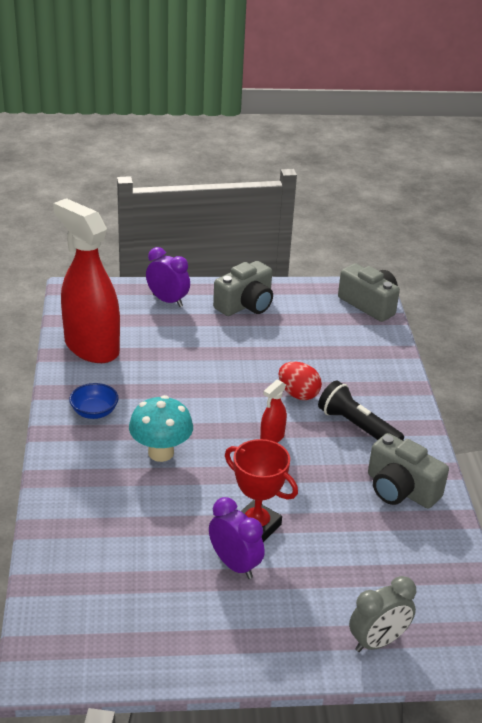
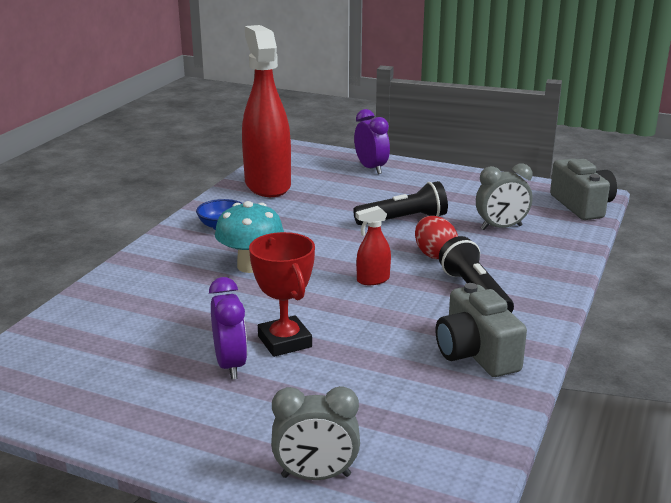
camera: 30 degrees right, 10 degrees down
grey camera [213,261,273,316] -> none
none -> black flashlight [353,181,448,225]
none -> grey clock [476,164,533,230]

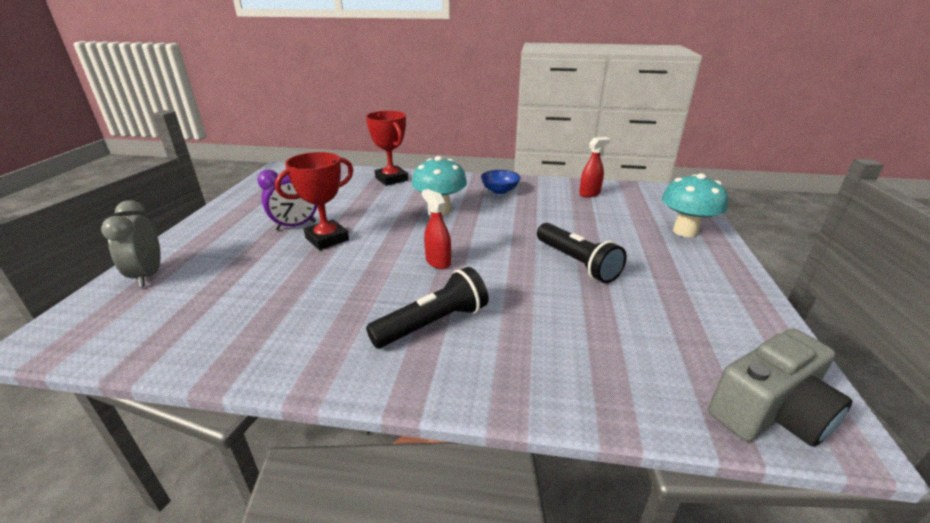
camera: 75 degrees right, 5 degrees up
red spray bottle [242,25,291,197] -> red spray bottle [579,137,610,197], size x0.41
purple clock [354,109,390,174] -> turquoise mushroom [662,173,728,237]
red egg [415,216,458,259] -> none
grey camera [436,283,527,377] -> none
grey clock [476,164,533,230] -> none
none -> red trophy [366,111,408,186]

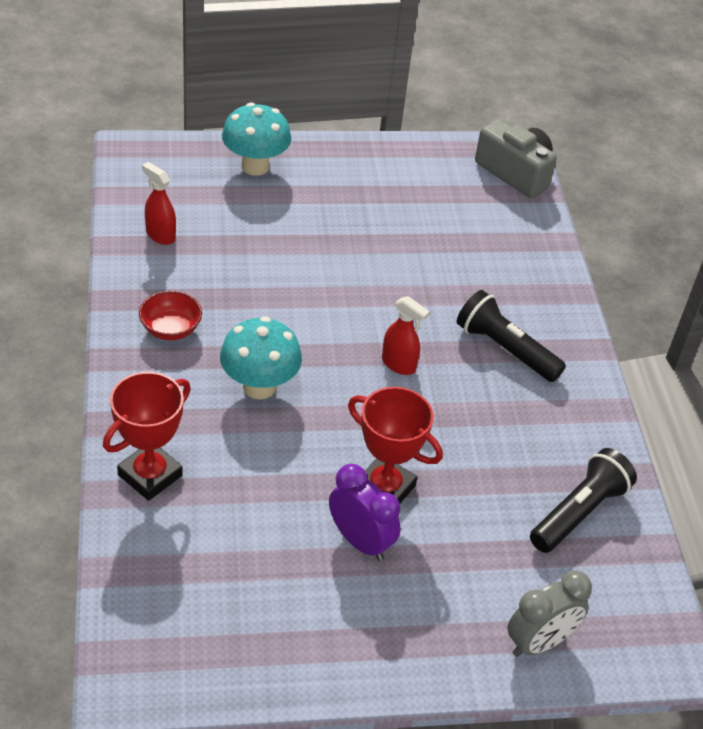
camera: 110 degrees left, 15 degrees up
red spray bottle [422,189,451,269] -> red spray bottle turned 90 degrees counterclockwise [382,296,430,375]
blue bowl [481,170,521,194] -> red bowl [139,291,202,340]
black flashlight [537,223,627,283] -> black flashlight moved to [530,448,637,553]

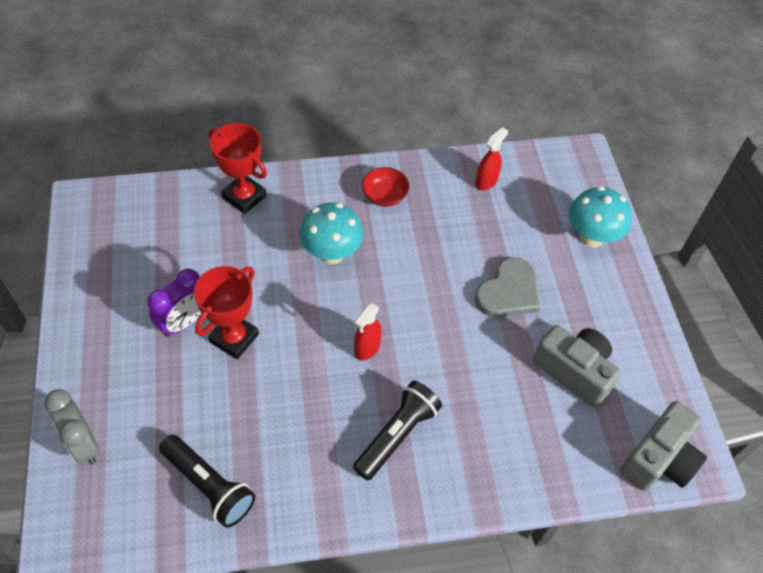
camera: 90 degrees right, 10 degrees up
none -> grey heart [475,257,540,317]
none -> grey camera [533,325,621,407]

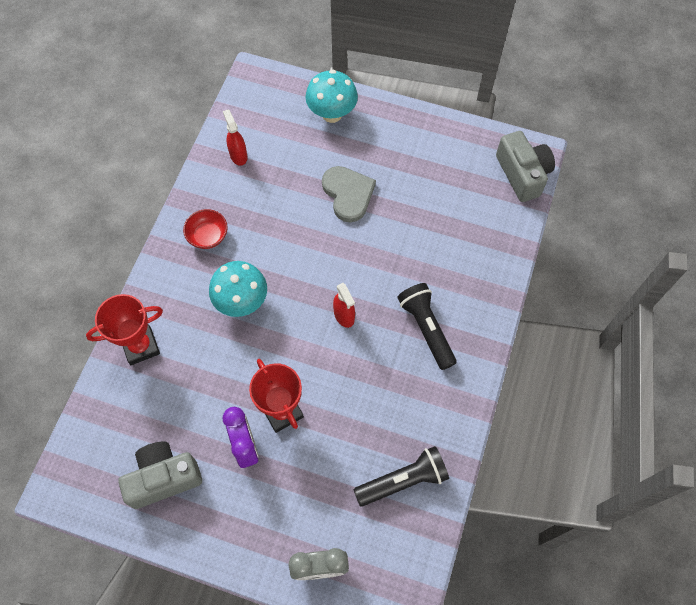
camera: 60 degrees left, 10 degrees up
grey camera [533,325,621,407] -> grey camera moved to [118,442,202,509]

